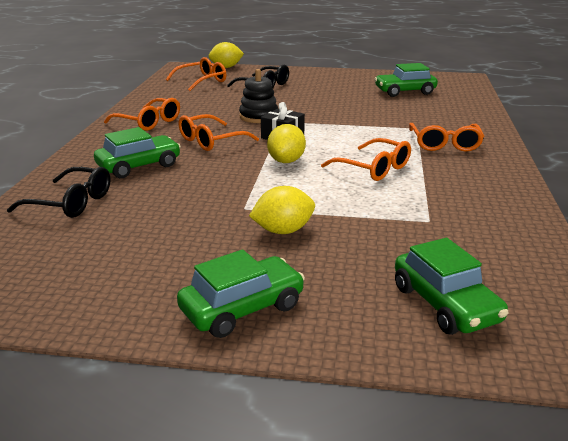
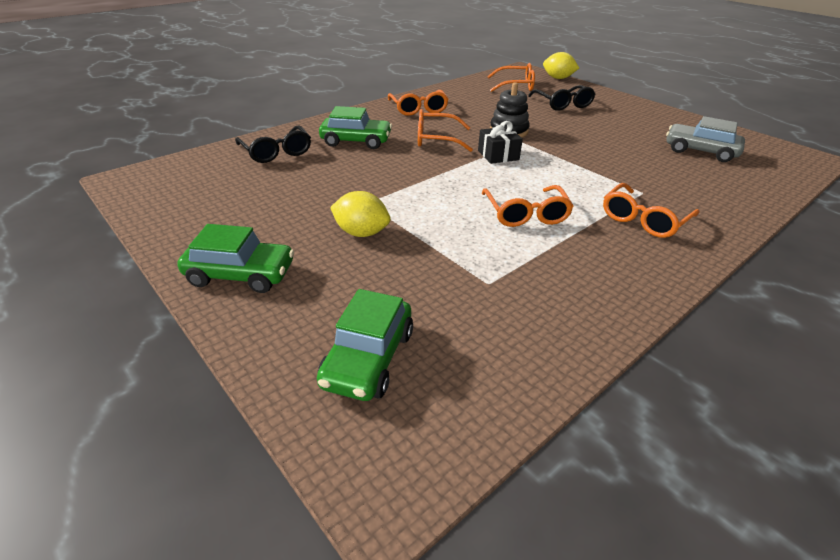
camera: 40 degrees right, 10 degrees up
yellow lemon [267,124,306,163] -> none
green car [374,63,438,97] -> grey car [666,116,745,162]

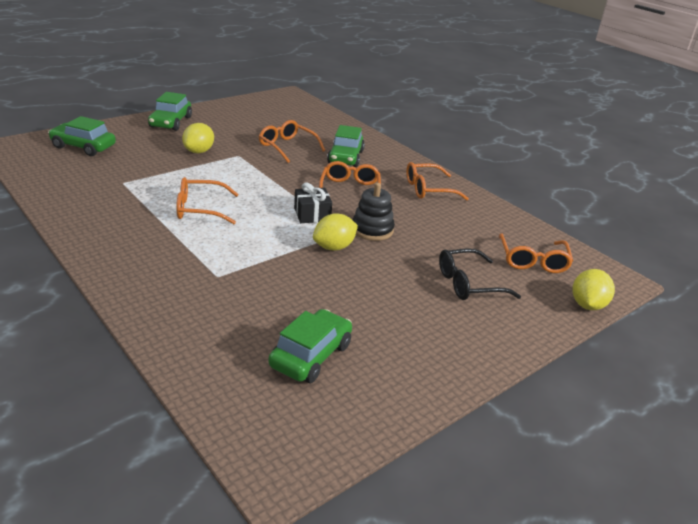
camera: 90 degrees right, 5 degrees down
black glasses [235,126,311,163] -> none
orange glasses [603,183,700,238] -> orange glasses moved to [259,120,325,163]
grey car [666,116,745,162] -> green car [268,309,352,383]
none -> yellow lemon [313,213,358,251]

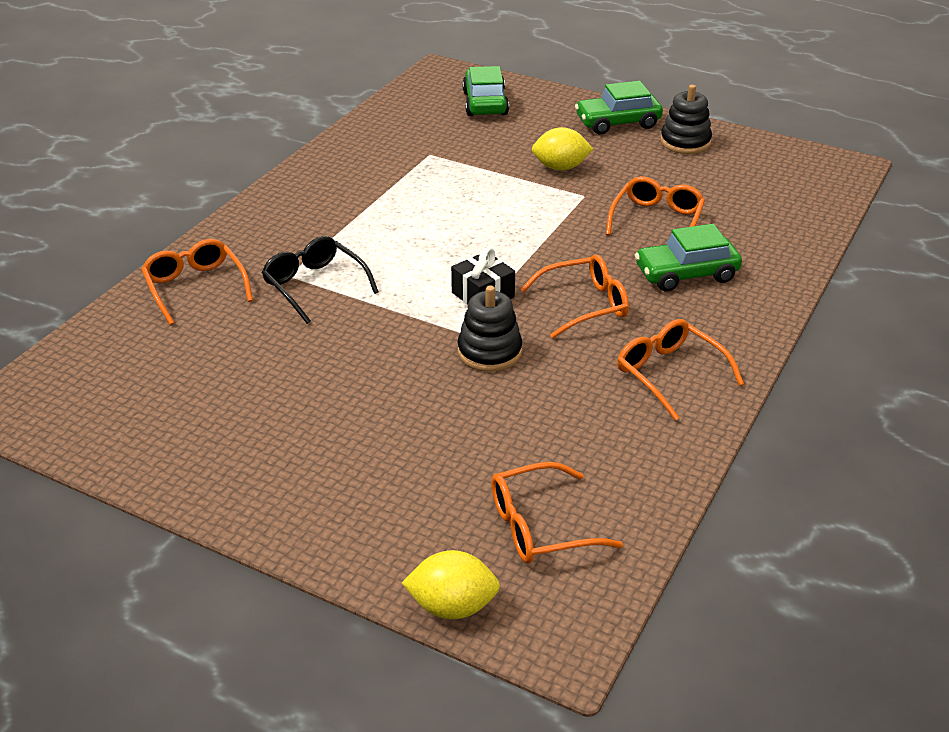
camera: 70 degrees right, 5 degrees up
orange glasses [176,177,239,224] -> orange glasses moved to [141,239,253,325]
green car [268,309,352,383] -> none
yellow lemon [313,213,358,251] -> none
black glasses [439,248,521,300] -> black glasses moved to [262,236,379,324]
none -> black stacking toy [661,85,712,154]

